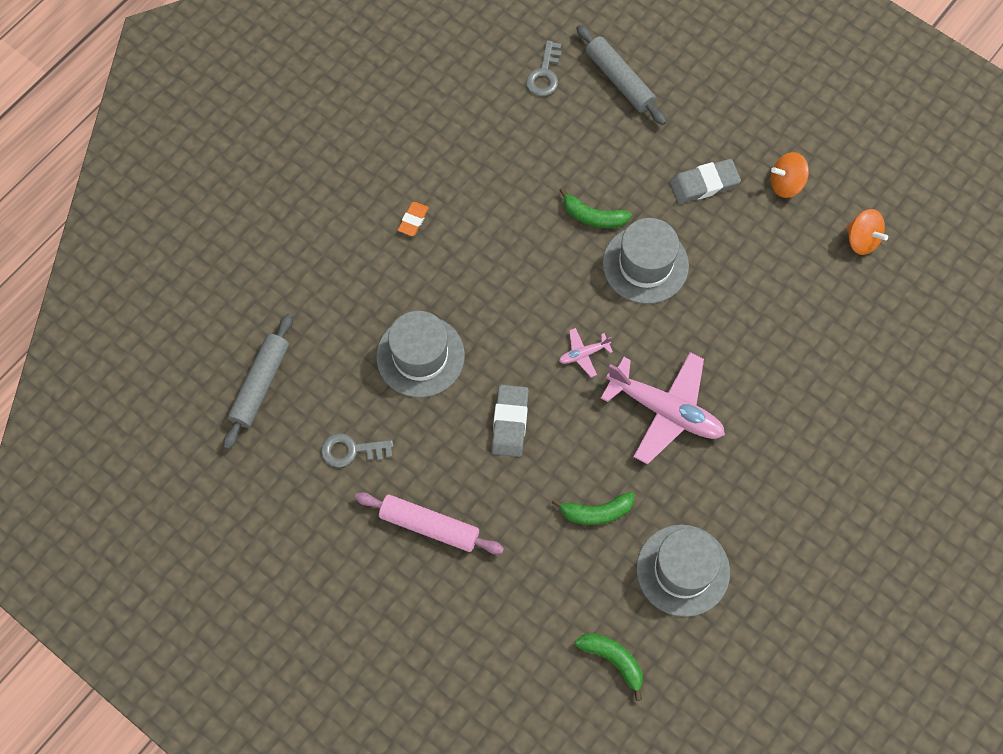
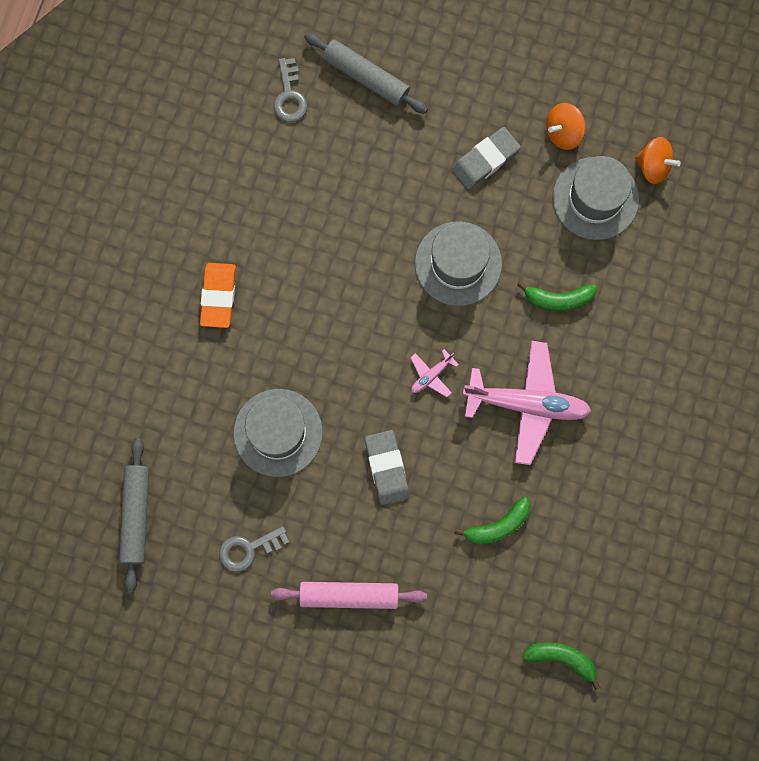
camera: 20 degrees left, 10 degrees up
orange eraser [398,202,429,236] -> orange eraser [200,263,236,328], size x1.68
green banana [559,188,632,228] -> green banana moved to [517,281,597,311]
grey hat [636,525,730,617] -> grey hat moved to [552,156,639,240]

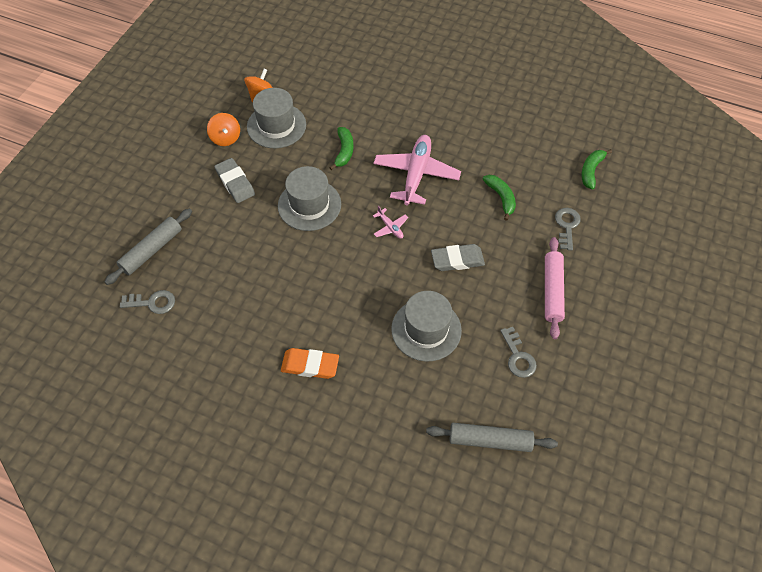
camera: 85 degrees left, 20 degrees down
none -> grey key [555,208,581,251]

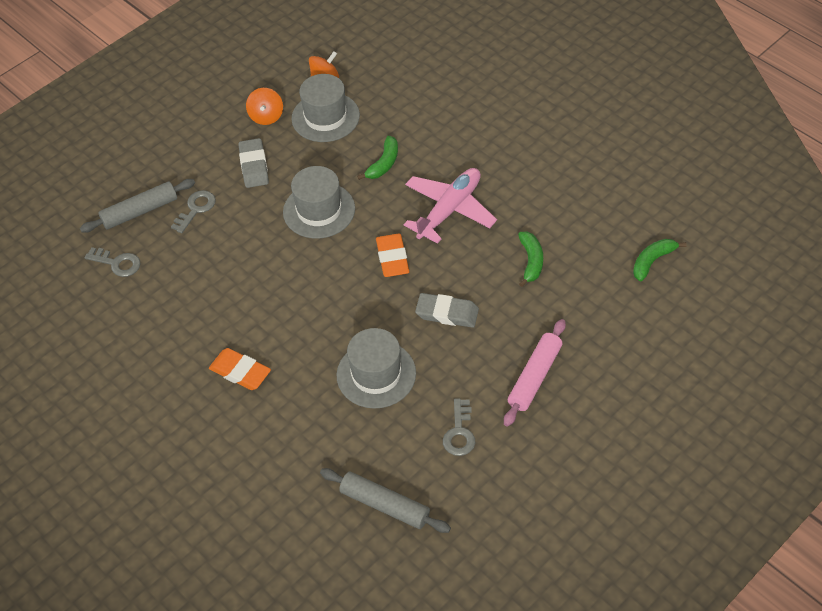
camera: 25 degrees right, 5 degrees down
pink plane [373,206,408,239] -> orange eraser [376,233,409,277]
grey key [555,208,581,251] -> grey key moved to [171,190,216,233]

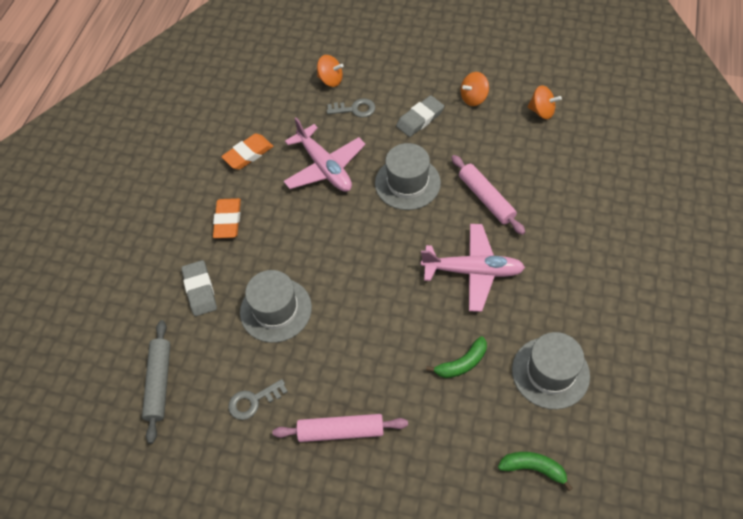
camera: 60 degrees right, 5 degrees up
grey rolling pin [80,179,195,233] -> orange spinning top [317,55,343,87]
grey key [84,247,141,277] -> none
grey hat [291,74,360,142] -> grey hat moved to [512,332,590,409]
green banana [357,135,398,180] -> pink rolling pin [451,155,525,235]
orange eraser [376,233,409,277] -> orange eraser moved to [221,134,273,170]
grey eraser [415,293,479,328] -> grey eraser moved to [181,260,217,316]
none -> pink plane [284,117,365,192]

